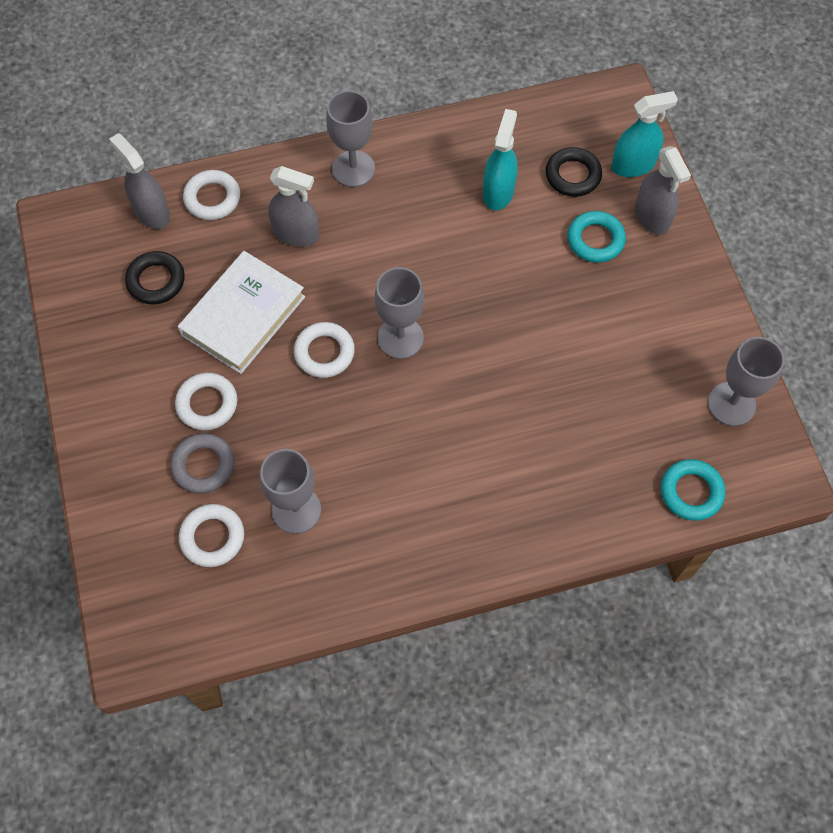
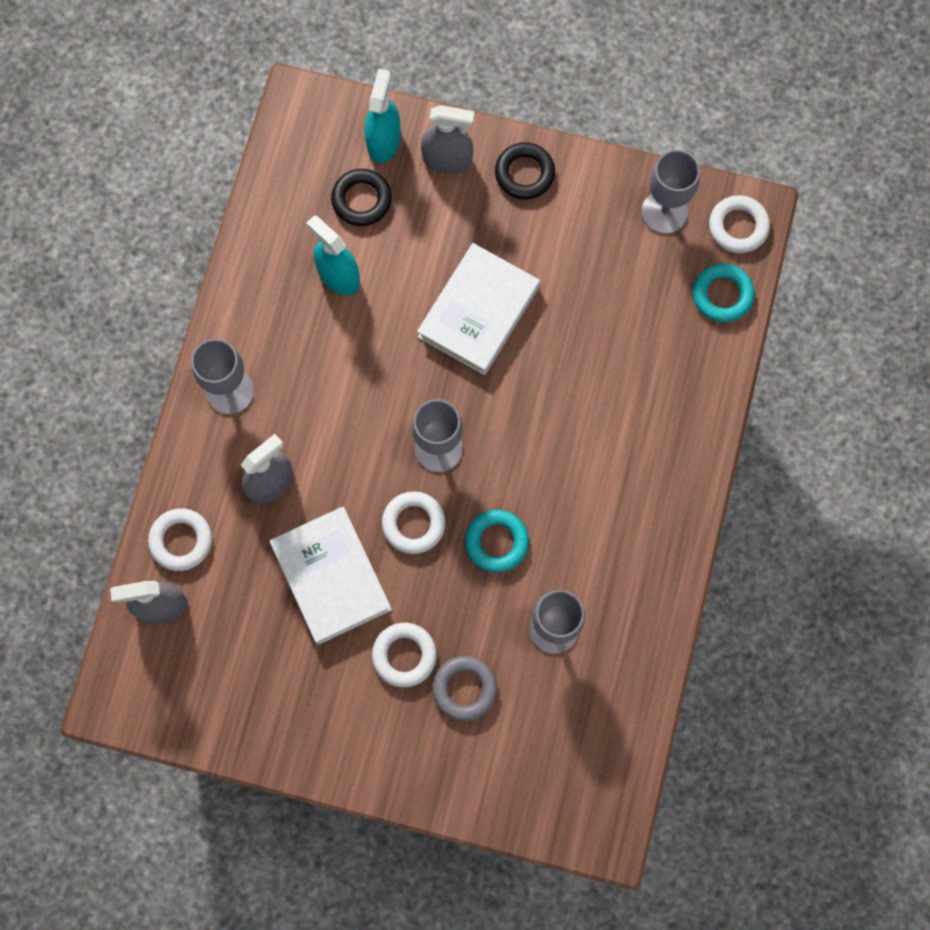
camera: 60 degrees left, 10 degrees up
black ring [125,251,185,304] -> black ring moved to [495,142,555,200]
white ring [179,504,244,567] -> white ring moved to [709,195,770,253]
turquoise ring [567,211,626,263] -> turquoise ring moved to [465,510,529,572]
none -> white book [417,243,540,375]

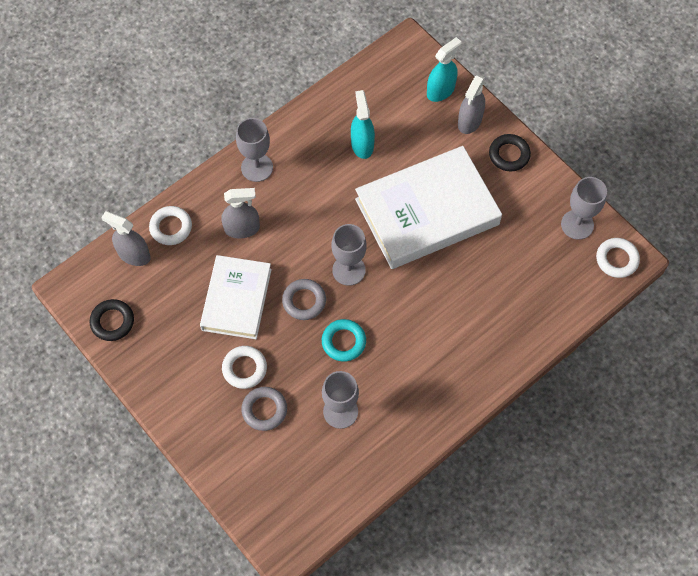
camera: 35 degrees right, 10 degrees down
black ring [331,169,392,226] -> black ring moved to [89,299,134,341]
white ring [382,491,445,554] -> grey ring [282,279,326,320]
white book [417,243,540,375] -> white book [355,146,502,269], size x1.60
grey spray bottle [421,105,474,174] -> grey spray bottle turned 75 degrees clockwise [458,75,485,134]
turquoise ring [693,263,754,322] -> none

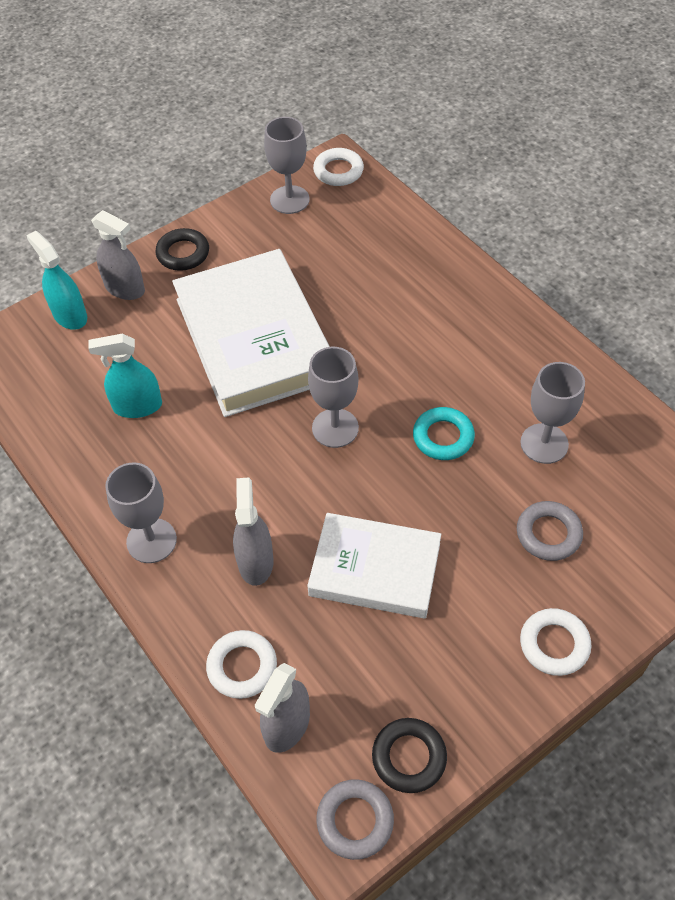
camera: 85 degrees left, 10 degrees down
white ring [222,346,267,389] -> white ring moved to [520,608,592,676]
grey ring [282,279,326,320] -> grey ring moved to [317,779,394,860]

